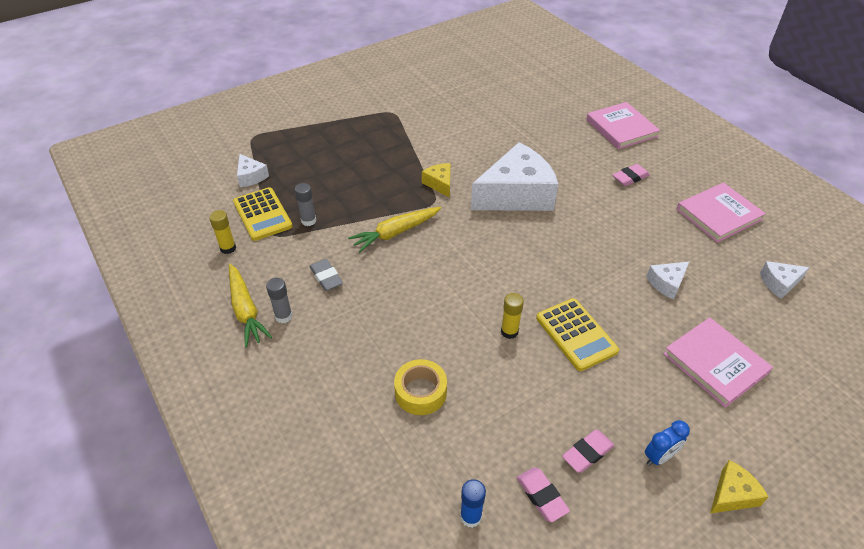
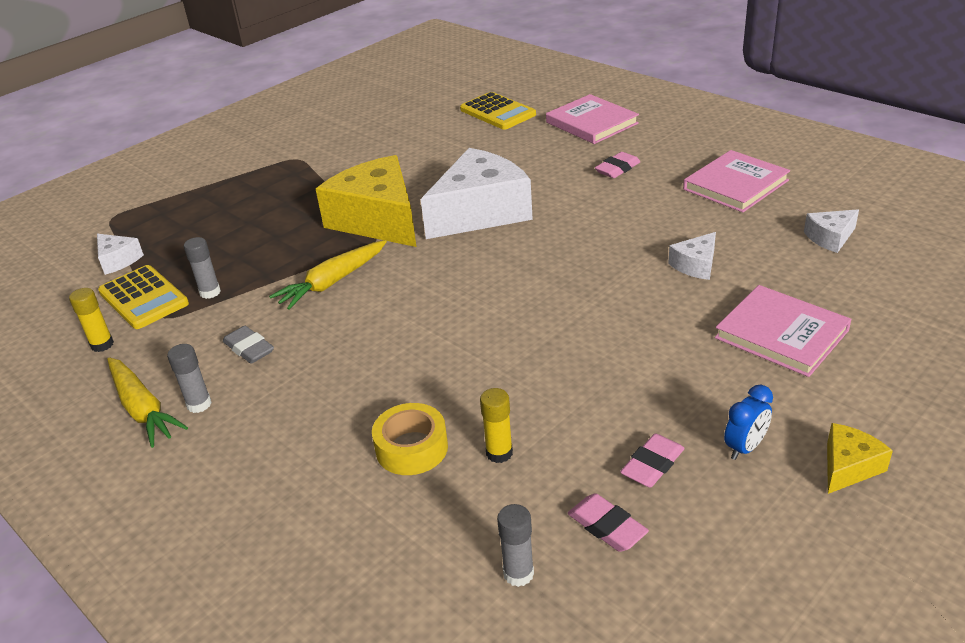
camera: 10 degrees left, 10 degrees down
yellow cheese [422,163,451,198] -> yellow cheese [316,155,417,247], size x2.26
blue glue stick [460,479,486,528] -> grey glue stick [497,504,534,587]
yellow glue stick [501,293,524,339] -> yellow glue stick moved to [480,388,513,463]
yellow calculator [536,298,619,371] -> yellow calculator moved to [460,92,536,130]

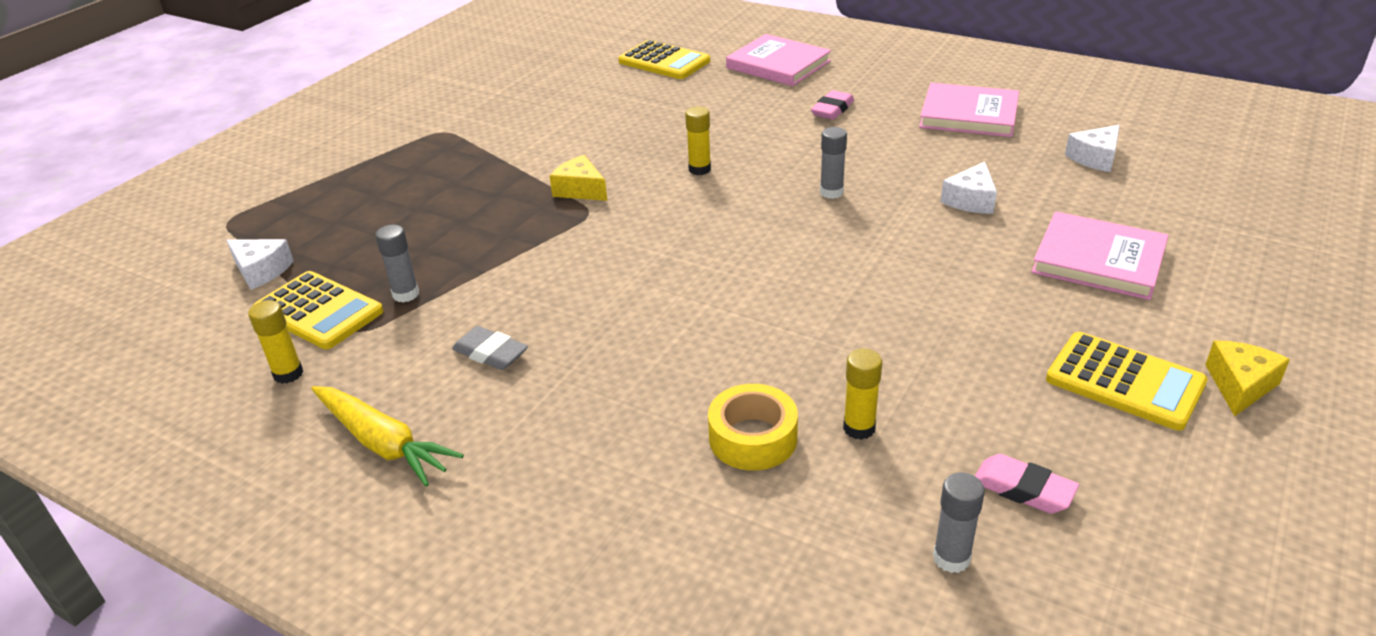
camera: 15 degrees left, 0 degrees up
grey glue stick [167,344,212,413] -> grey glue stick moved to [820,127,847,199]
yellow carrot [269,240,387,310] -> none
yellow cheese [316,155,417,247] -> yellow cheese [550,155,607,201], size x0.44
white cheese [421,148,533,239] -> yellow glue stick [685,106,711,175]
pink eraser [620,434,685,487] -> none
pink book [683,150,790,212] -> pink book turned 75 degrees clockwise [919,83,1019,137]
blue clock [724,385,773,460] -> yellow calculator [1046,332,1208,431]

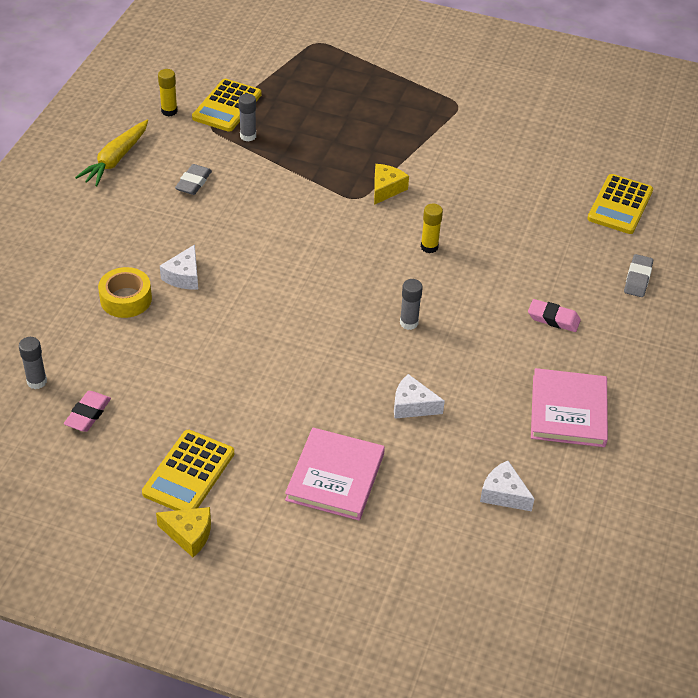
camera: 75 degrees right, 10 degrees up
white cheese [226,239,294,290] -> white cheese moved to [160,245,198,289]
pink book [726,34,831,86] -> grey eraser [624,254,653,297]
yellow glue stick [843,349,882,440] -> none

